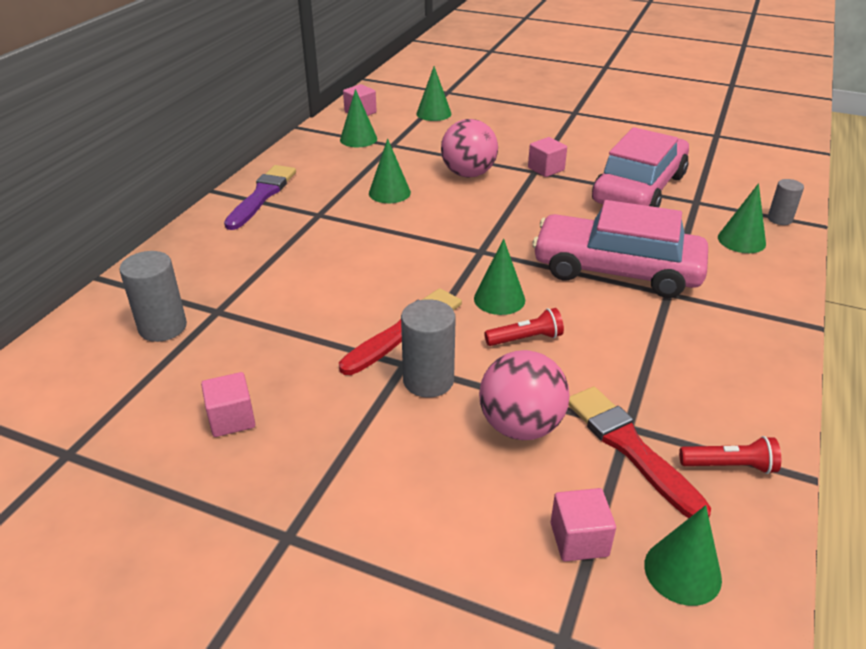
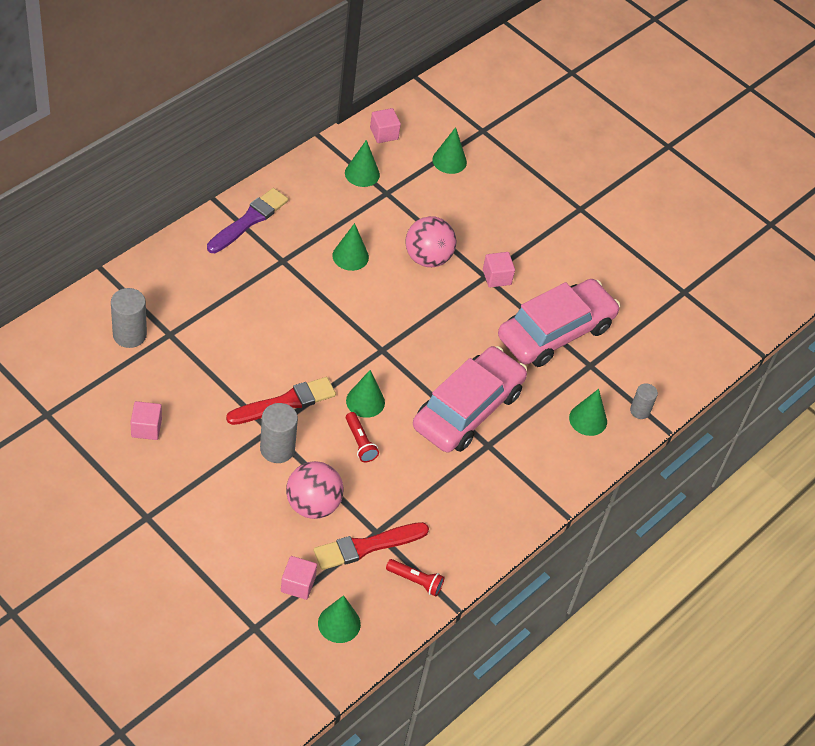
camera: 15 degrees right, 15 degrees up
red flashlight [484,308,564,346] -> red flashlight turned 60 degrees clockwise [346,412,379,462]
pink car [532,200,708,298] -> pink car turned 90 degrees clockwise [413,346,527,453]
red brush [568,387,711,518] -> red brush turned 105 degrees counterclockwise [314,522,429,570]

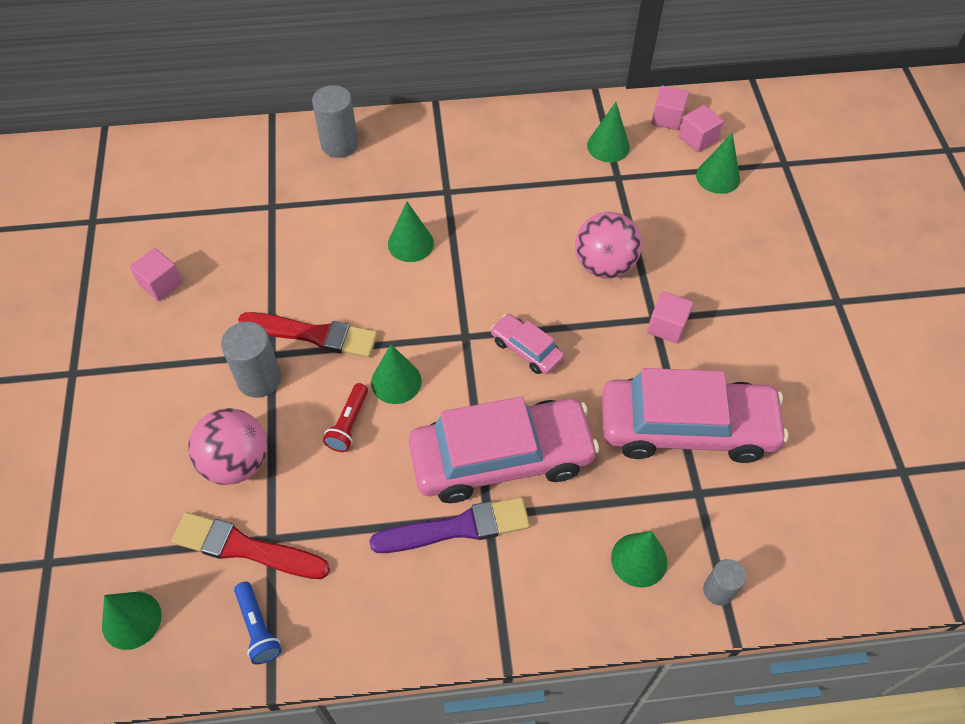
camera: 45 degrees right, 5 degrees up
grey cylinder [111,288,147,348] -> grey cylinder moved to [312,85,358,158]
purple brush [207,188,288,253] -> purple brush moved to [369,497,530,553]
pink cube [281,556,317,600] -> pink cube moved to [679,105,724,153]
green cone [332,223,369,271] -> green cone moved to [388,202,434,262]
red flashlight [386,559,444,596] -> blue flashlight [234,582,282,664]
none -> pink car [491,314,564,374]

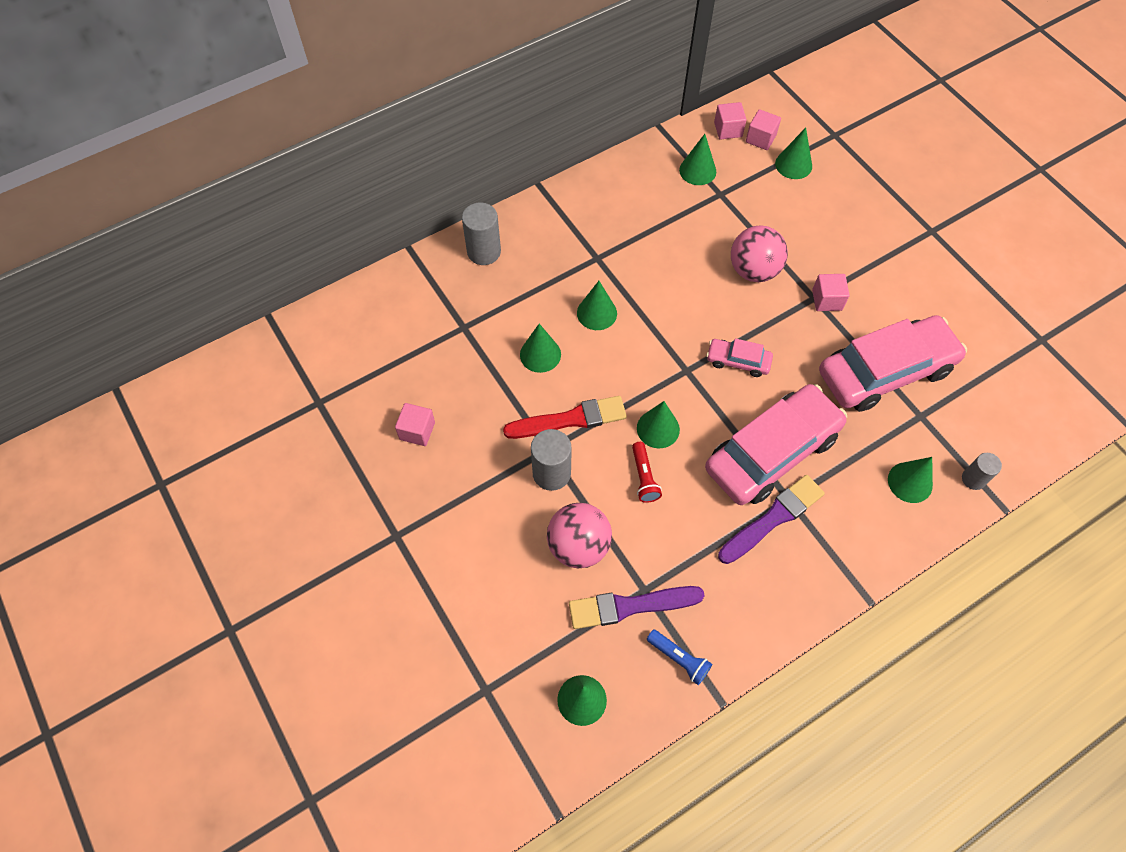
camera: 25 degrees left, 5 degrees up
red brush [172,512,330,579] -> purple brush [569,586,705,629]
none -> green cone [520,324,561,373]

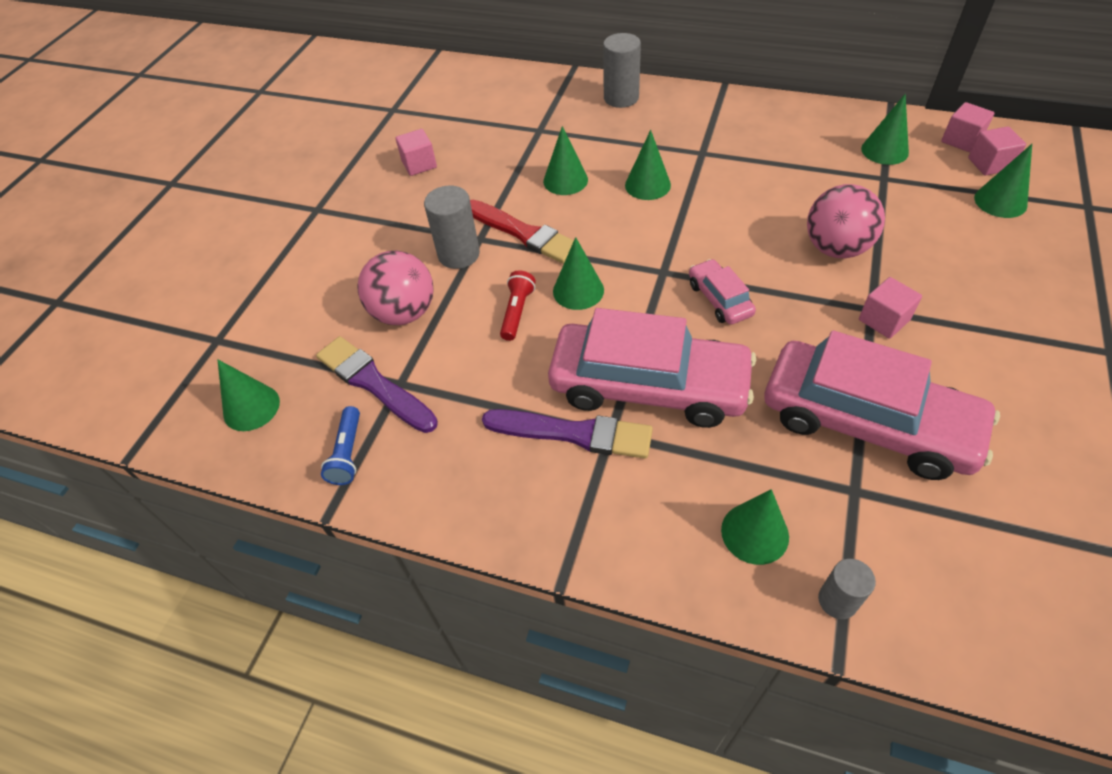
camera: 55 degrees right, 10 degrees down
red flashlight [632,442,662,503] -> red flashlight turned 150 degrees clockwise [500,270,536,341]

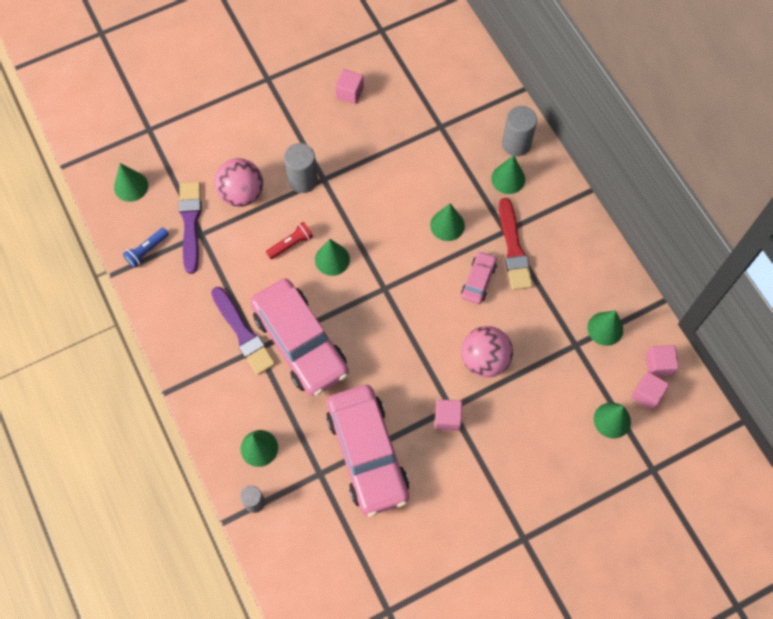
camera: 40 degrees right, 15 degrees up
red brush [470,200,574,264] -> red brush moved to [499,198,533,290]
green cone [543,126,588,195] -> green cone moved to [491,155,525,194]
pink car [689,259,756,325] -> pink car moved to [461,251,497,304]

